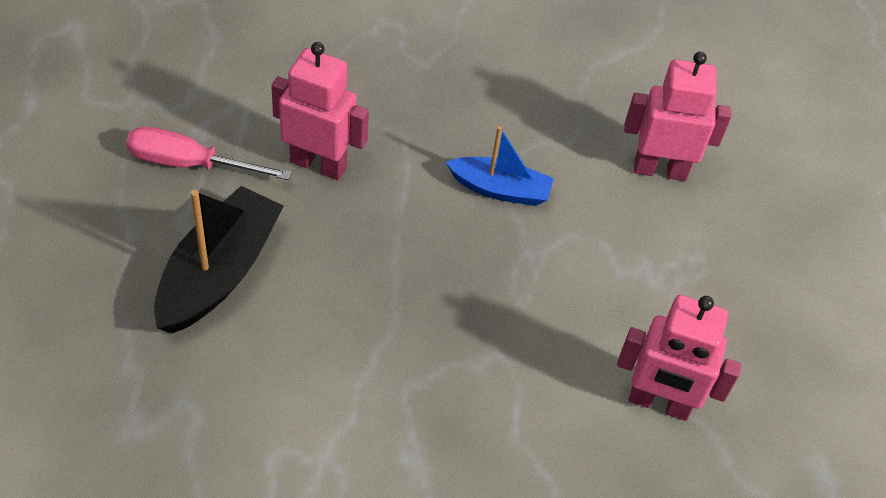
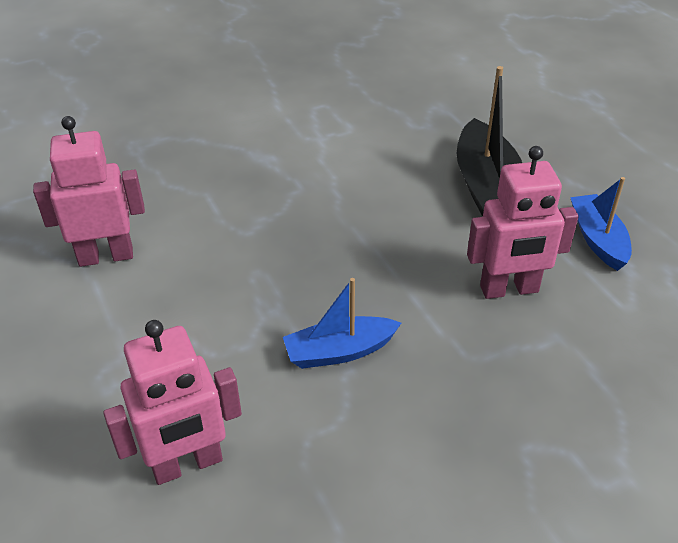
camera: 155 degrees right, 10 degrees down
pink screwdriver [126,126,292,180] -> blue boat [570,177,632,271]

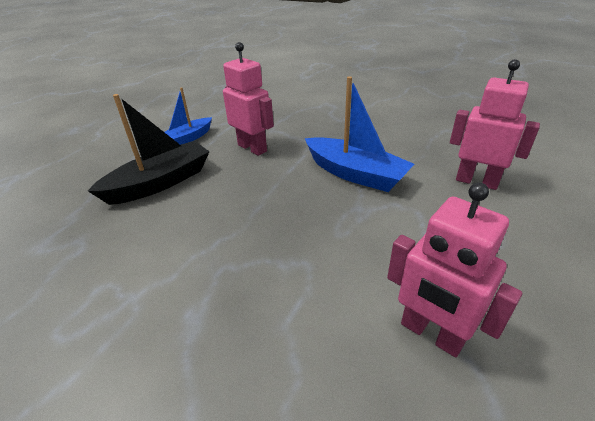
camera: 125 degrees left, 5 degrees down
blue boat [283,278,401,369] -> blue boat [305,76,414,192], size x1.58

